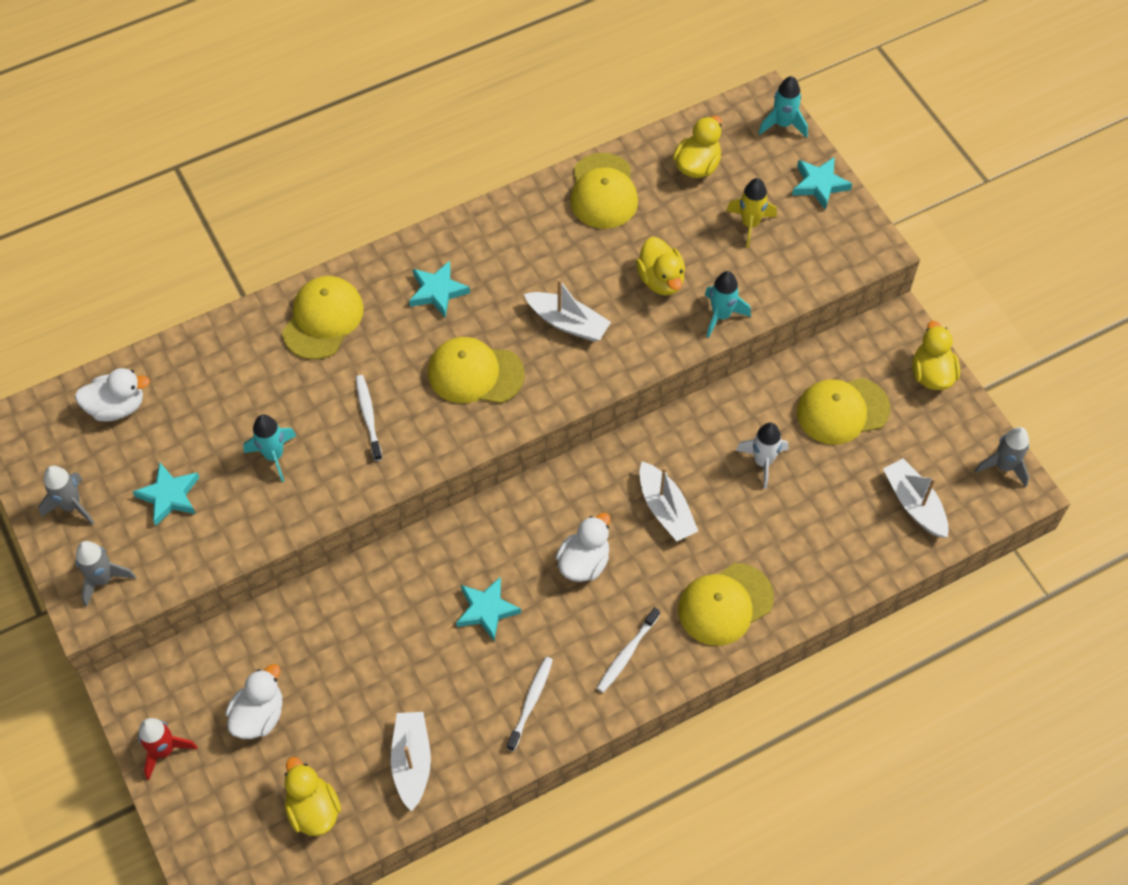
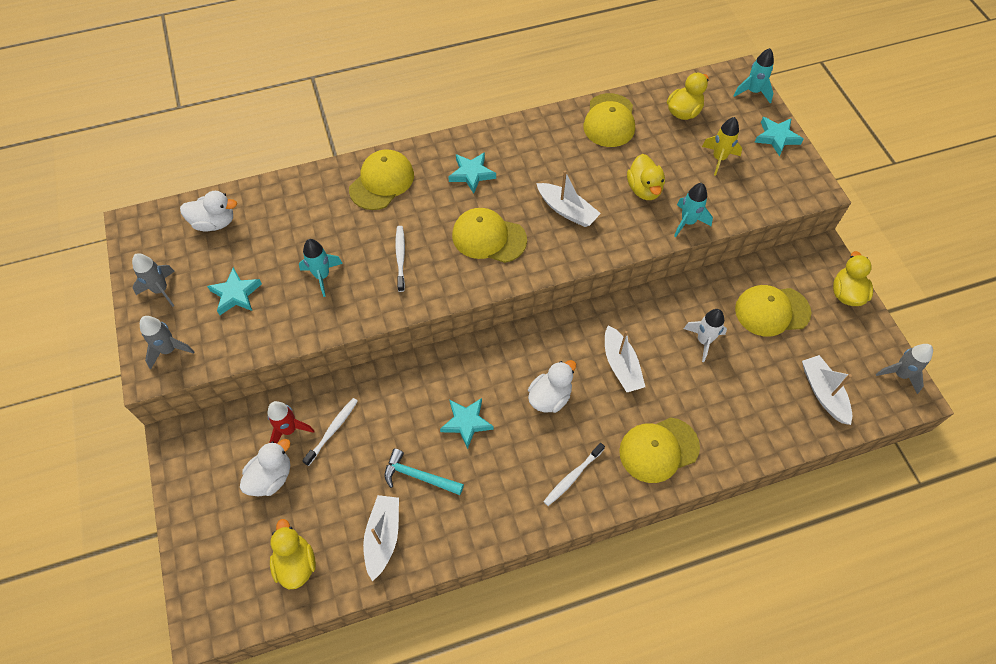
camera: 10 degrees right, 0 degrees up
red rocket [138,718,197,780] -> red rocket moved to [267,401,314,443]
white toothbrush [507,657,553,751] -> white toothbrush moved to [302,398,358,466]
none -> turquoise hammer [385,449,464,495]

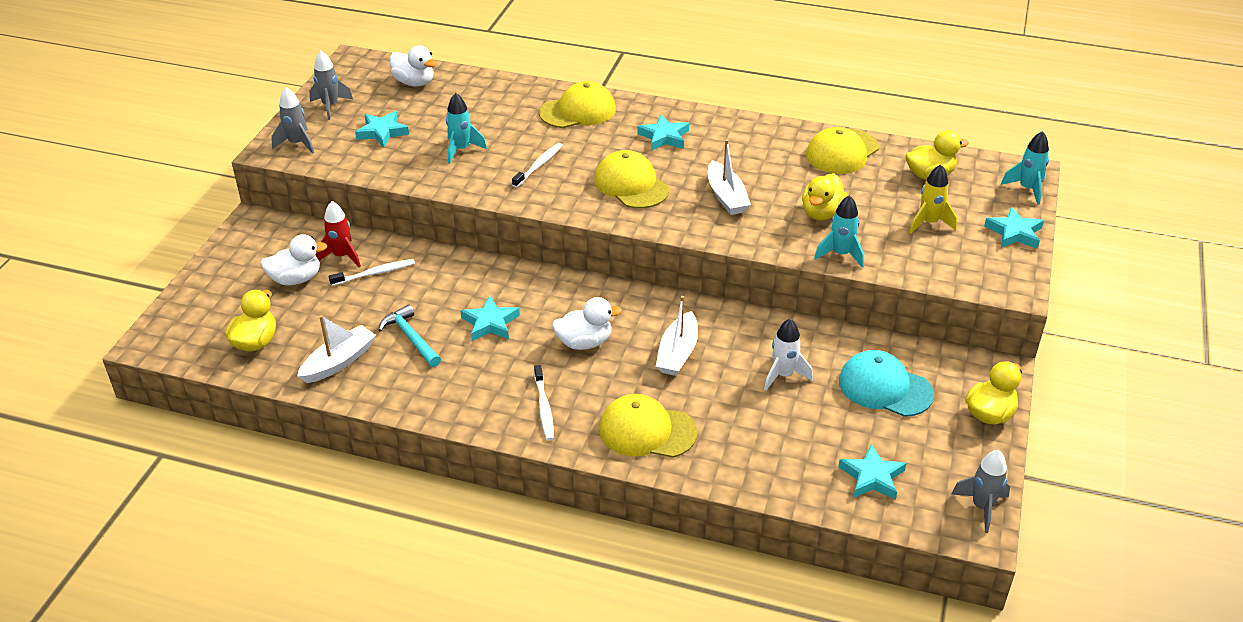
camera: 35 degrees right, 20 degrees down
white toothbrush [543,443,605,506] -> white toothbrush turned 90 degrees counterclockwise [534,365,554,441]
yellow cap [735,285,811,337] -> turquoise cap [839,350,934,417]
white boat [802,355,852,425] -> turquoise star [838,444,907,500]

